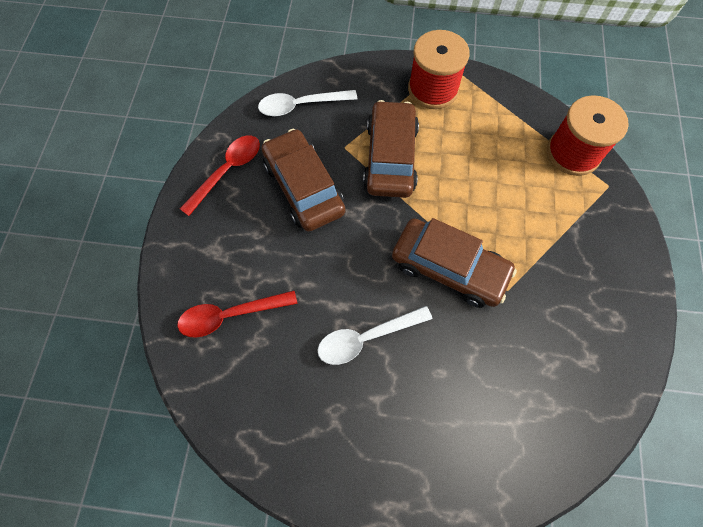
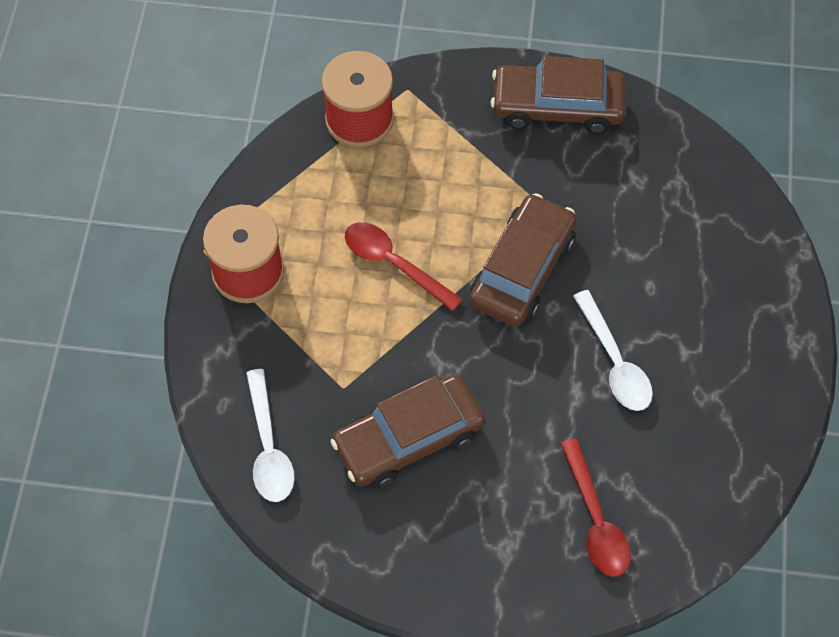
camera: 90 degrees left, 5 degrees down
red spoon [180,135,260,216] -> red spoon moved to [345,222,463,312]
brown car [363,100,419,198] -> brown car moved to [490,56,626,134]

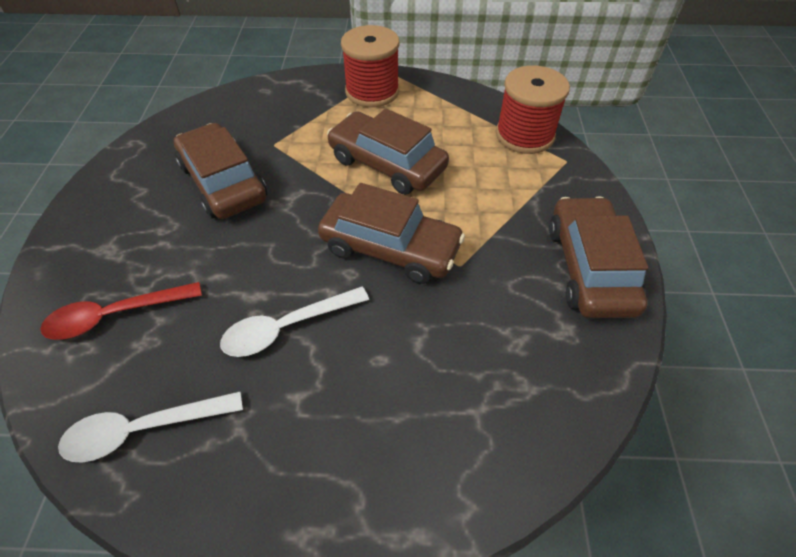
camera: 85 degrees right, 10 degrees down
white spoon [246,369,295,502] -> white spoon moved to [58,391,243,462]
red spoon [345,222,463,312] -> brown car [327,108,449,195]

